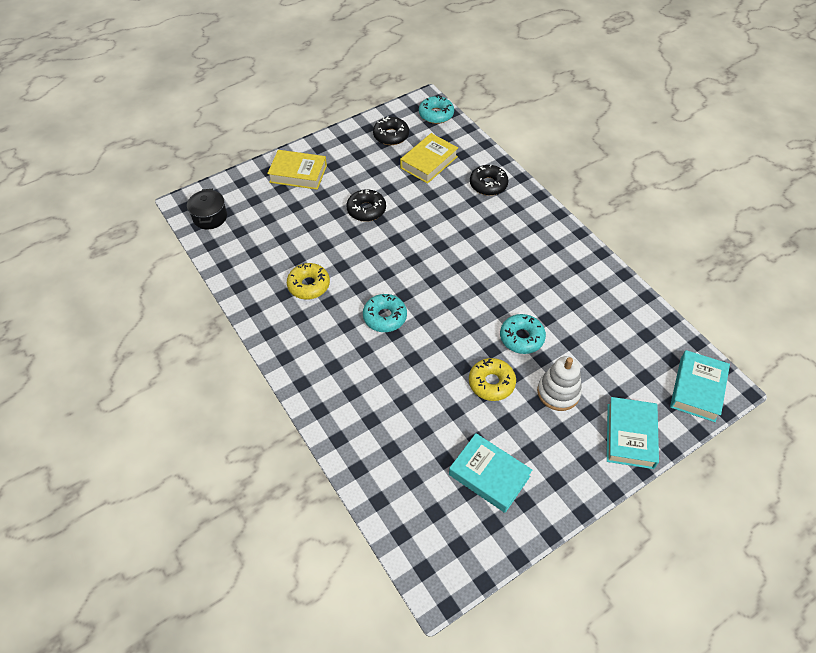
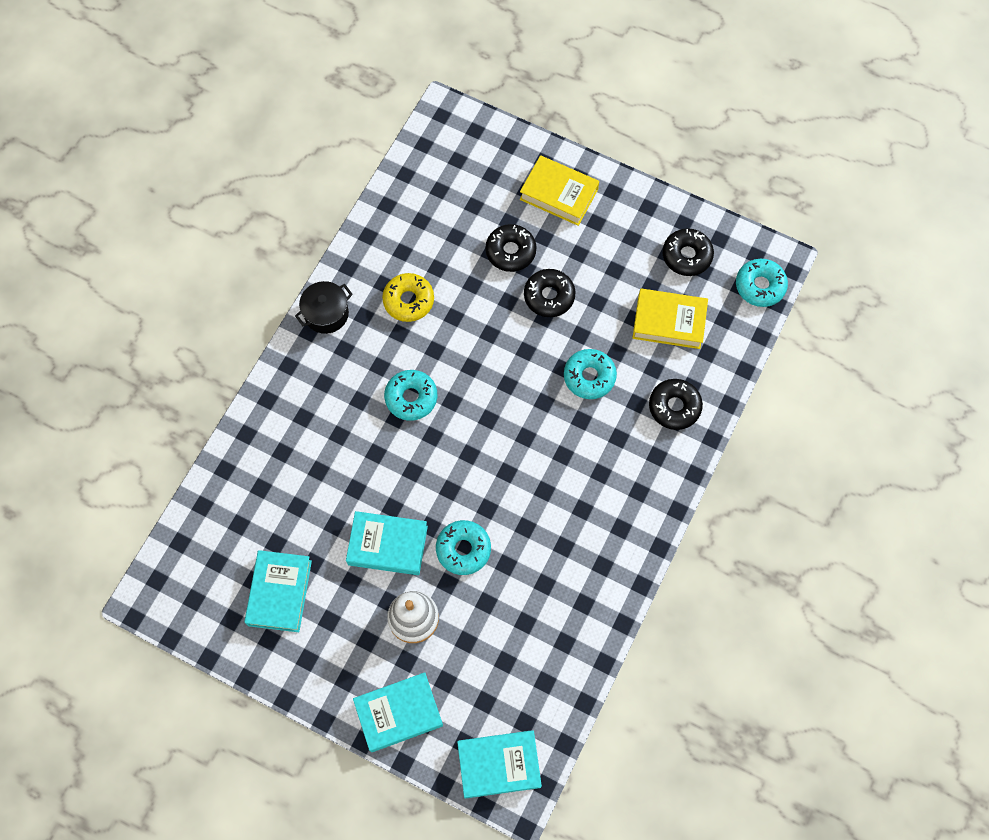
camera: 60 degrees right, 15 degrees up
black pot [187,189,227,229] -> black pot moved to [295,281,353,334]
yellow book [267,150,327,190] -> yellow book turned 45 degrees counterclockwise [520,155,599,226]
yellow donut [469,358,516,401] -> turquoise book [346,511,428,575]
none -> black donut [486,224,536,272]
none -> turquoise donut [564,349,617,399]

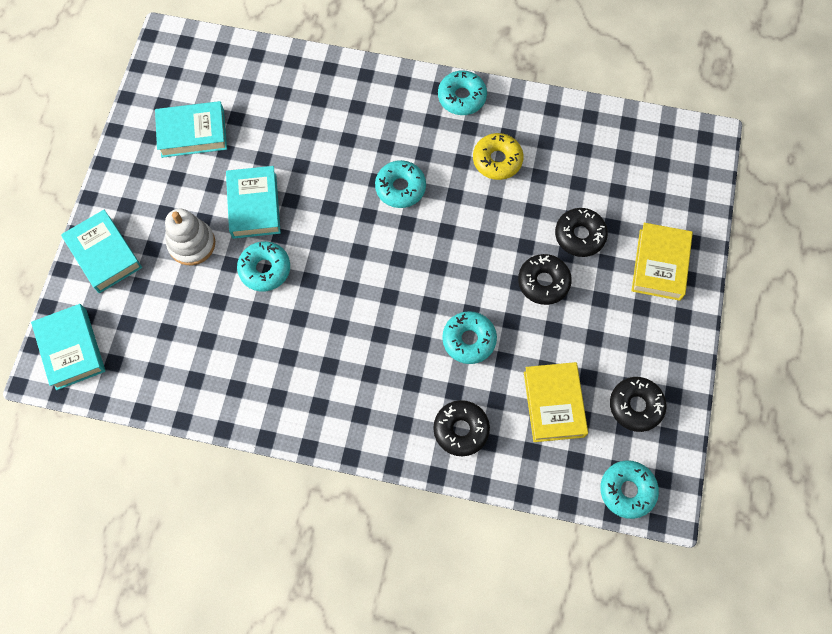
camera: 75 degrees right, 0 degrees up
black pot [295,281,353,334] -> turquoise donut [438,70,487,115]

